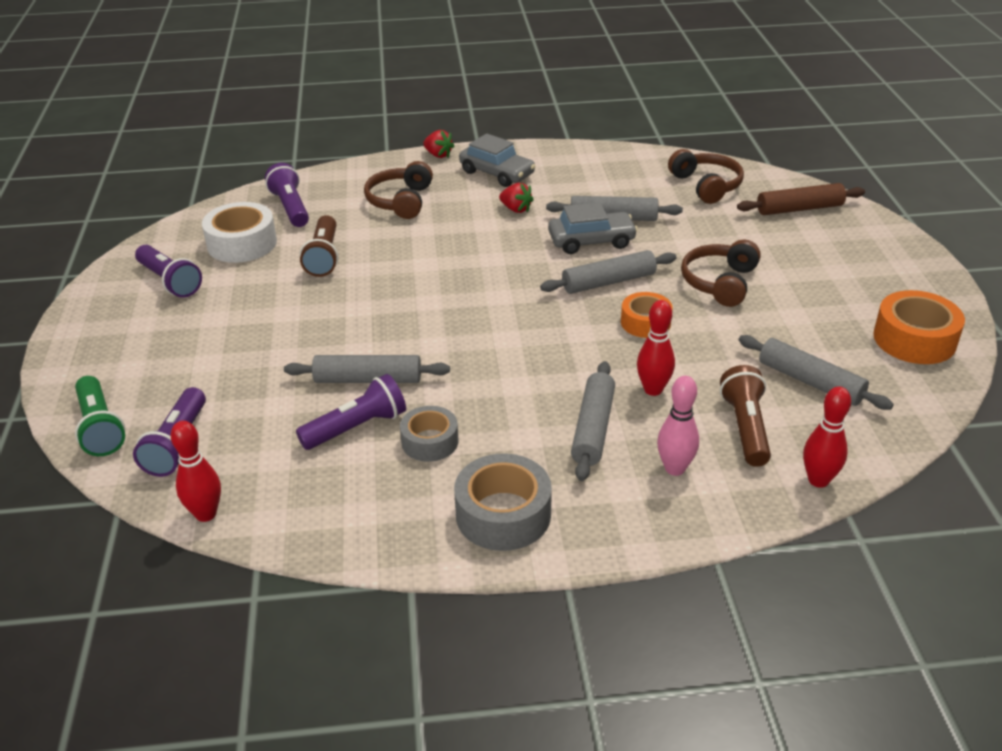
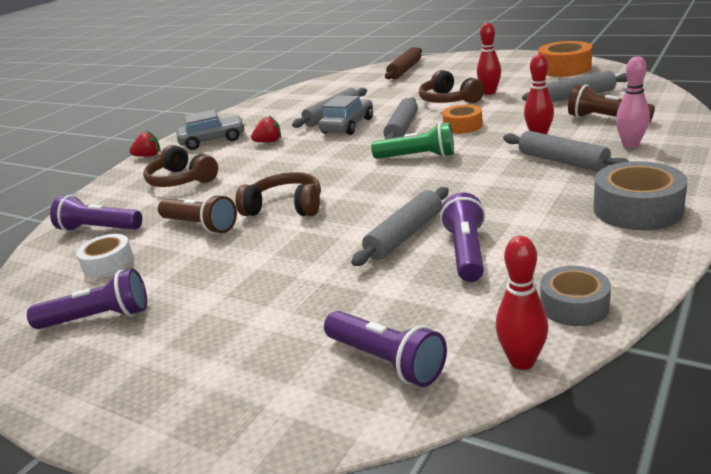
camera: 50 degrees left, 10 degrees down
green flashlight [75,376,125,456] -> green flashlight moved to [371,122,454,159]
white tape [202,202,277,263] -> white tape [76,234,134,278], size x0.65
grey tape [400,406,458,462] -> grey tape moved to [540,266,611,326]
brown headphones [668,149,744,204] -> brown headphones moved to [235,172,321,216]
red bowling pin [803,386,851,488] -> red bowling pin moved to [477,23,501,95]

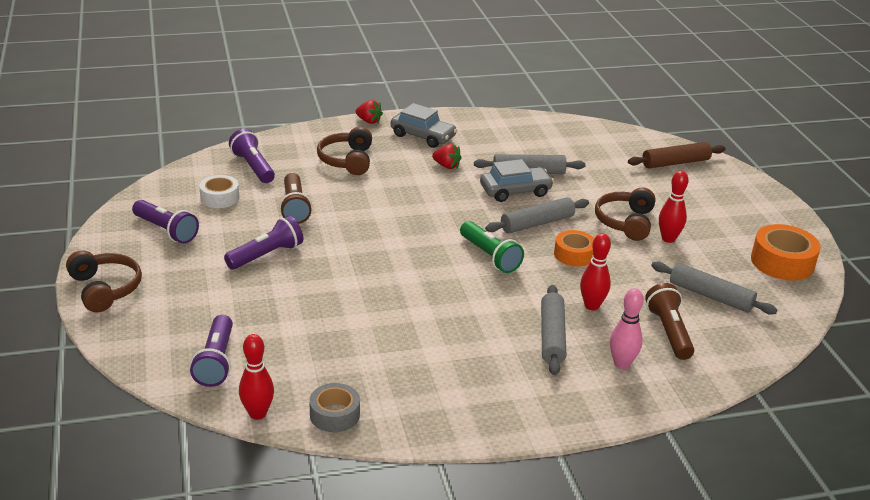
camera: 40 degrees right, 5 degrees up
brown headphones [235,172,321,216] -> brown headphones moved to [66,250,142,312]
grey rolling pin [351,187,449,266] -> none
purple flashlight [440,193,485,282] -> purple flashlight moved to [224,216,303,269]
grey tape [594,161,687,230] -> none

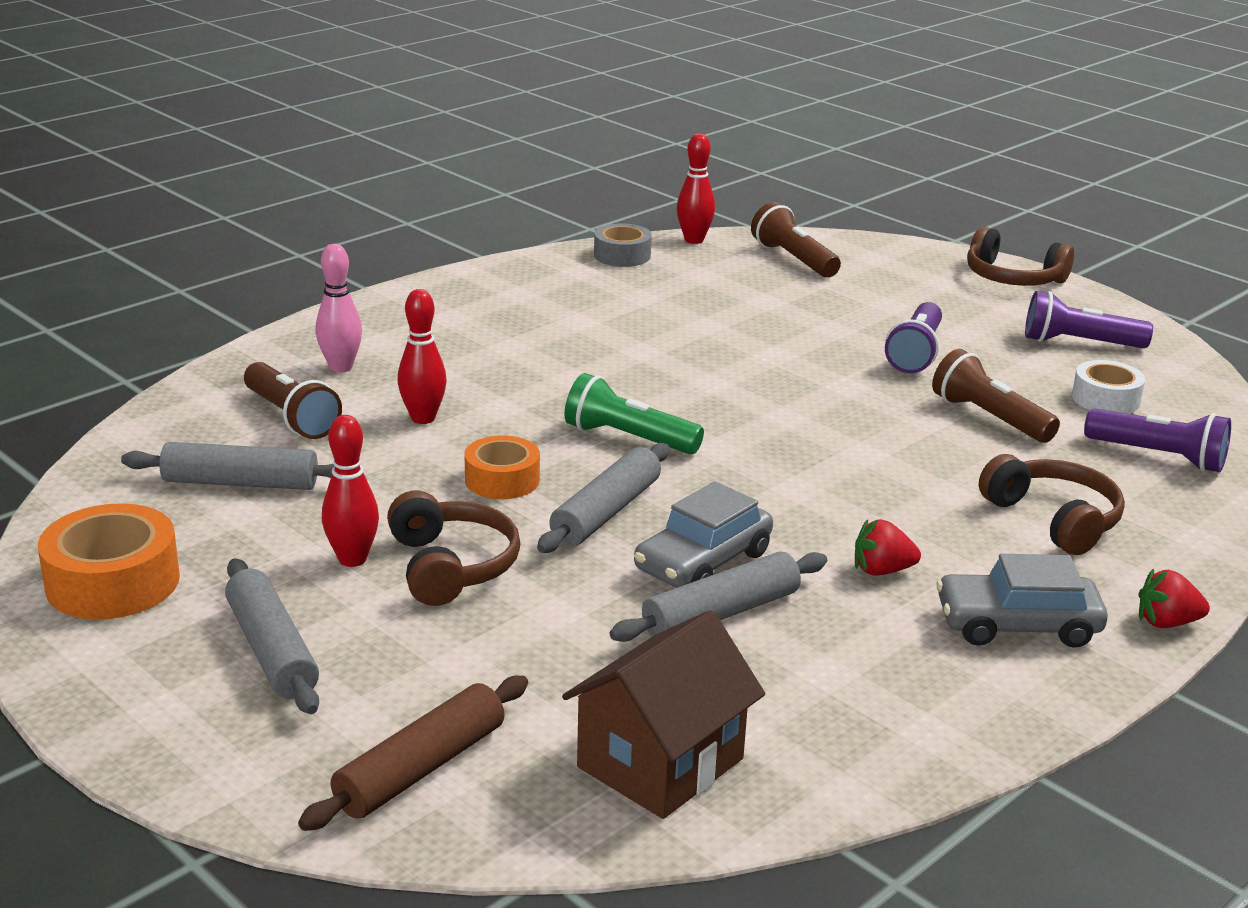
camera: 150 degrees right, 5 degrees down
purple flashlight [190,315,233,387] -> brown flashlight [751,202,841,278]
grey rolling pin [541,285,567,375] -> grey rolling pin moved to [225,559,319,714]
none -> brown house [562,610,765,819]

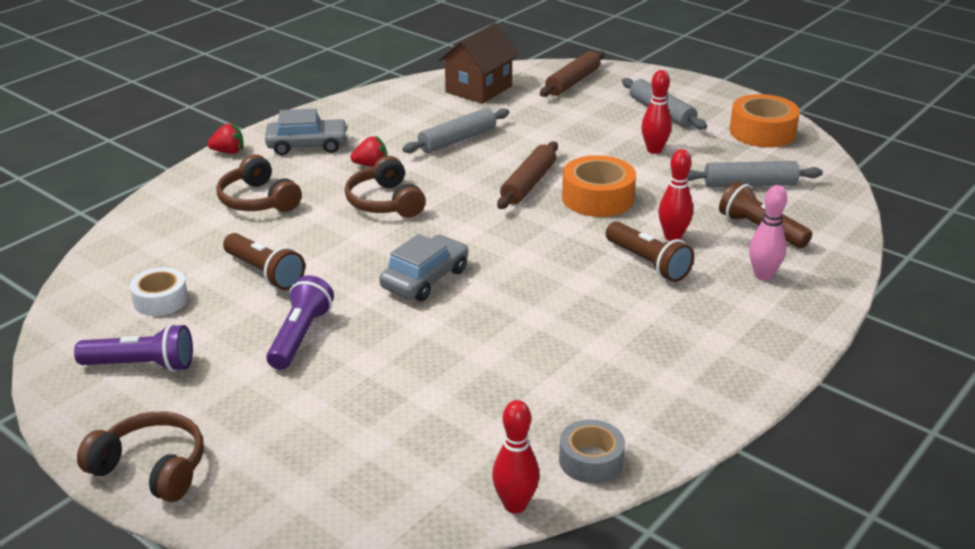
camera: 175 degrees right, 5 degrees up
brown headphones [387,491,520,606] -> brown headphones moved to [345,156,426,218]
orange tape [464,435,540,499] -> orange tape [562,155,636,217], size x1.55
grey rolling pin [537,443,669,553] -> brown rolling pin [497,142,558,209]
green flashlight [564,373,704,454] -> none
grey car [634,481,773,588] -> grey car moved to [379,234,468,301]
brown flashlight [751,202,841,278] -> brown flashlight moved to [606,222,694,282]
purple flashlight [1084,408,1231,472] -> none

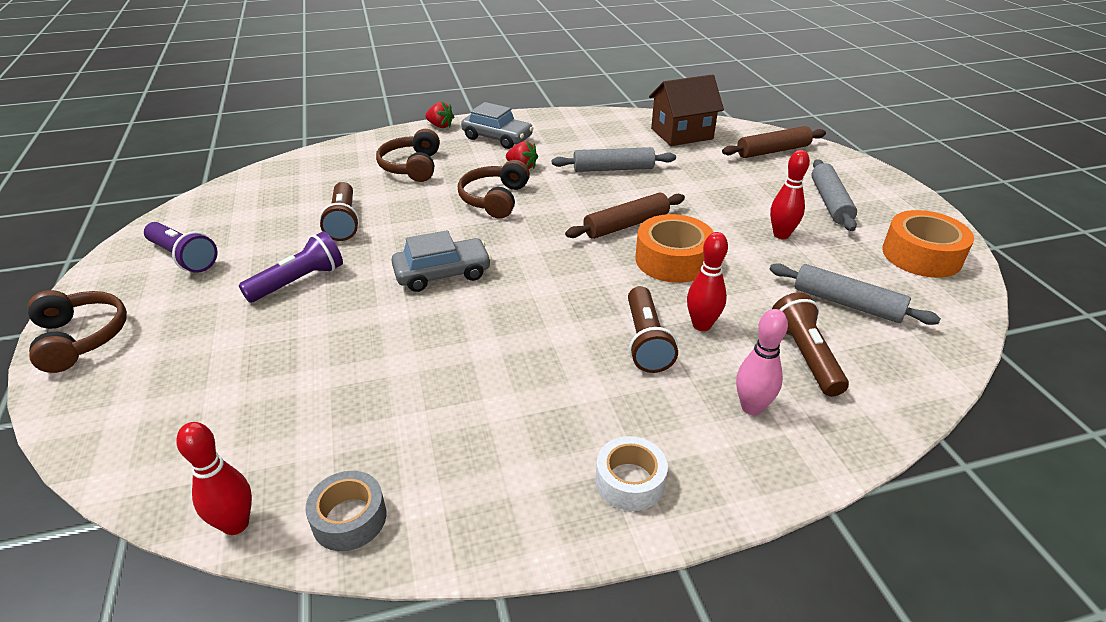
camera: 35 degrees right, 5 degrees up
white tape [130,267,188,316] -> white tape moved to [596,436,668,511]

